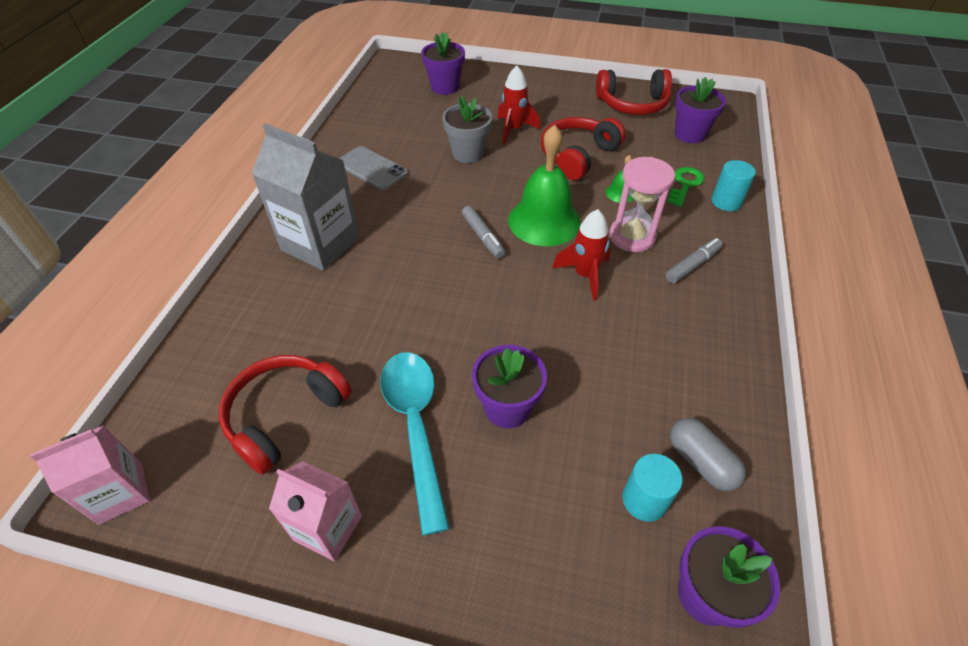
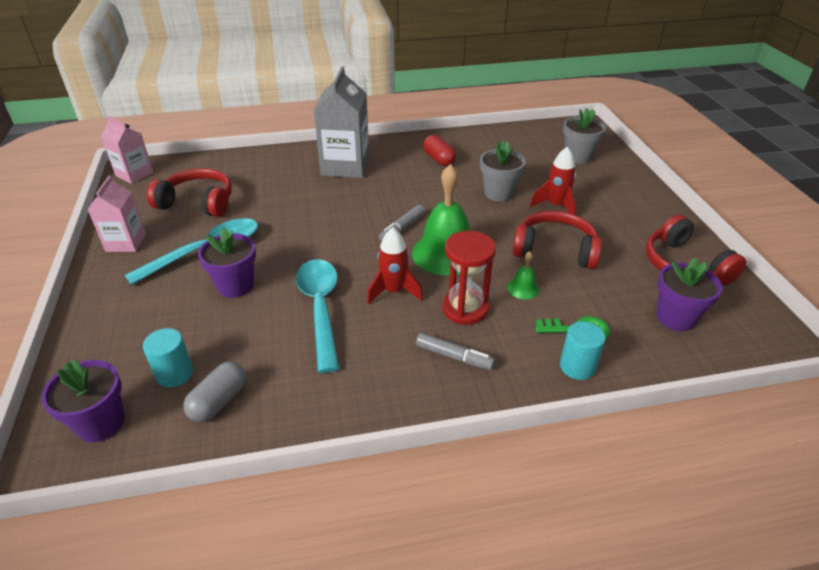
camera: 65 degrees right, 10 degrees down
grey phone [339,146,408,190] -> red capsule [423,135,456,166]
purple flower pot [421,32,465,95] -> grey flower pot [563,108,606,164]
pink hourglass [610,157,675,252] -> red hourglass [442,231,496,325]
none -> turquoise spoon [296,259,340,373]

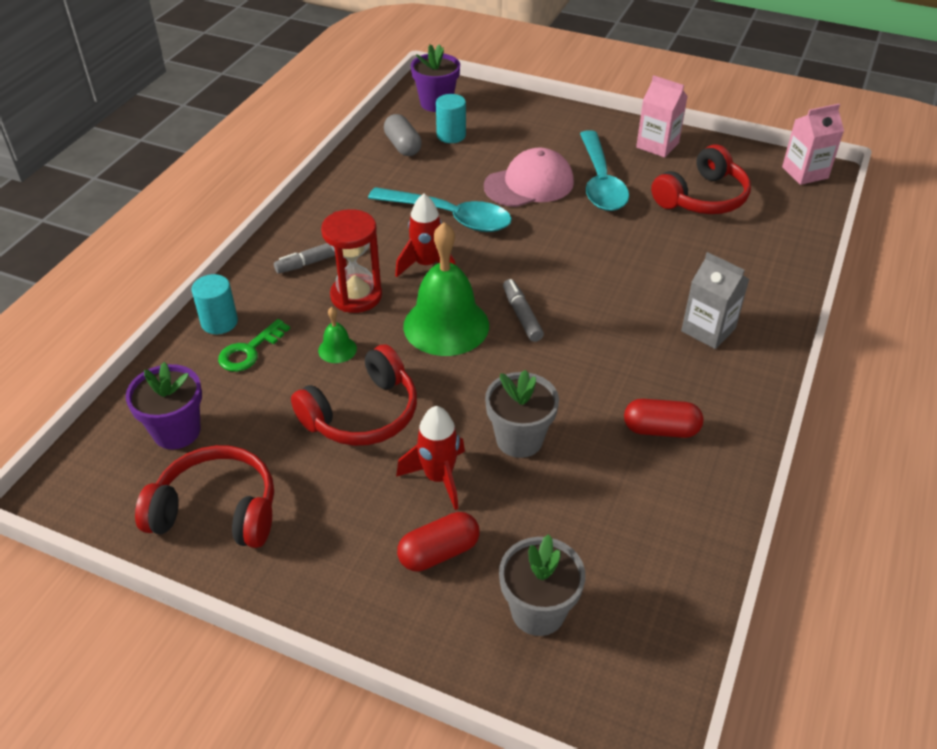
camera: 125 degrees right, 5 degrees up
purple flower pot [198,227,256,298] -> pink cap [484,148,574,207]
grey carton [314,66,369,178] -> grey carton [681,252,749,349], size x0.61
none -> red capsule [397,512,480,572]

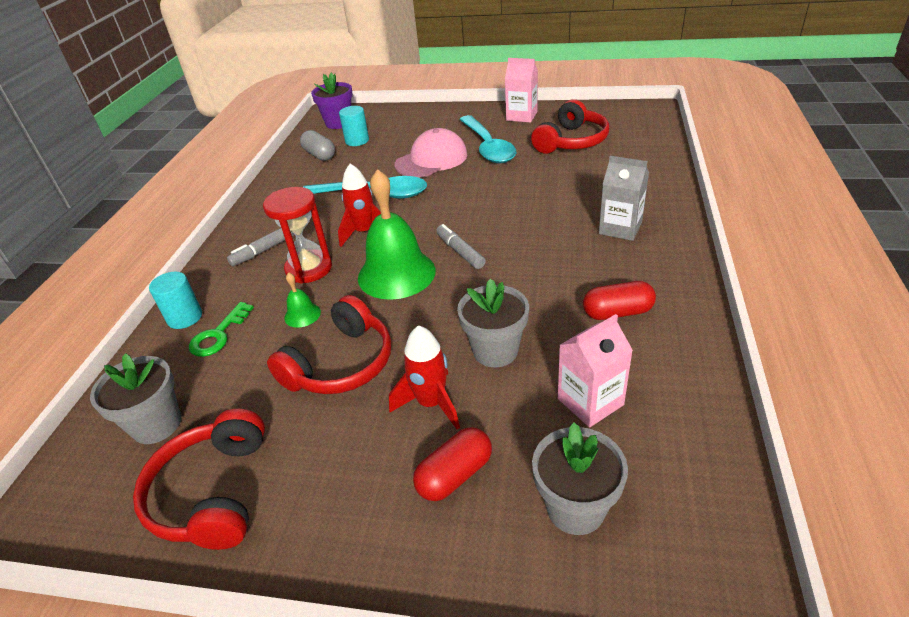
camera: 10 degrees left, 5 degrees down
purple flower pot [126,362,202,449] -> grey flower pot [90,353,181,444]
red headphones [135,445,274,548] -> red headphones turned 90 degrees counterclockwise [133,409,265,550]
pink carton [782,104,844,185] -> pink carton moved to [558,314,633,427]

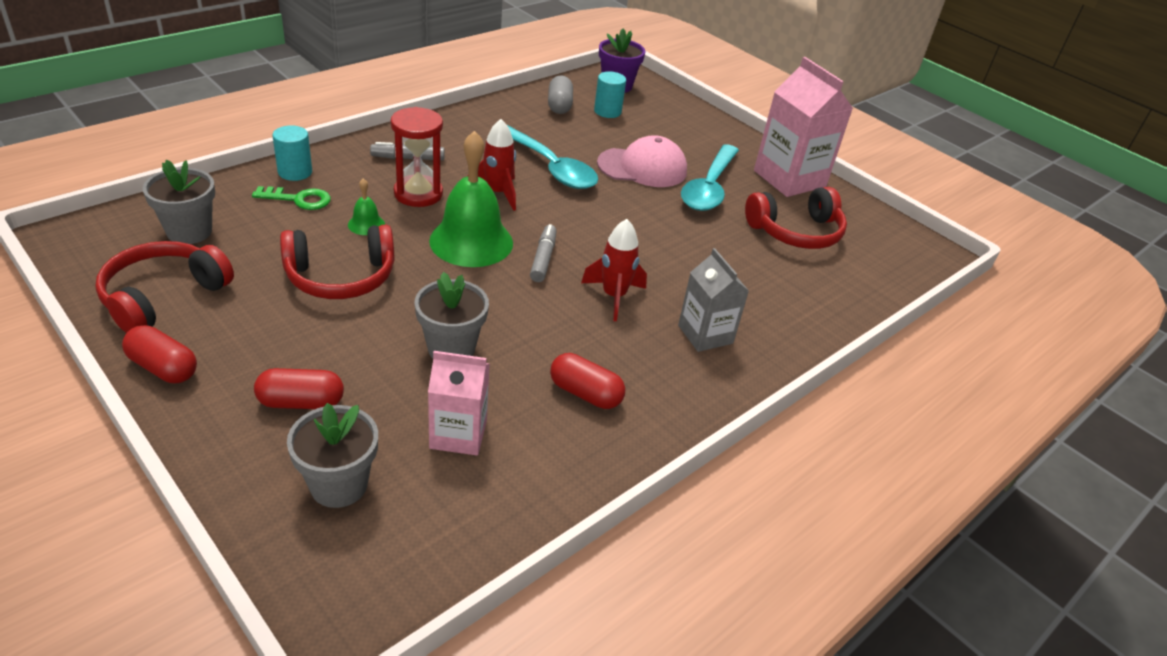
camera: 30 degrees right, 0 degrees up
green key [189,302,254,357] -> green key turned 150 degrees counterclockwise [252,186,331,210]
red rocket [389,325,460,430] -> red rocket moved to [581,219,647,321]
pink carton [505,58,538,123] -> pink carton [754,57,853,197], size x1.63
none -> red capsule [122,325,197,383]

